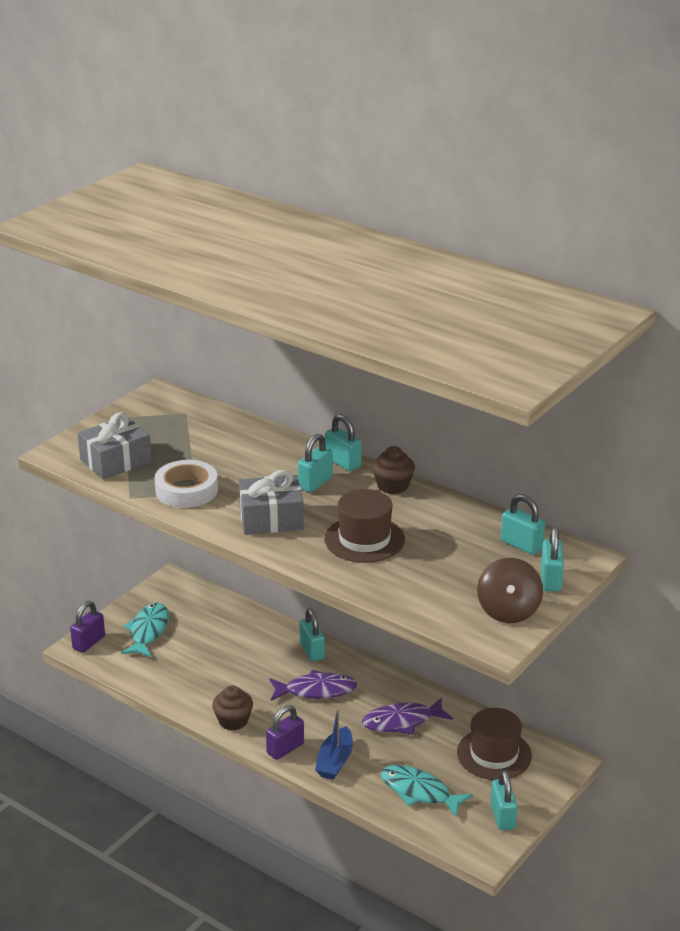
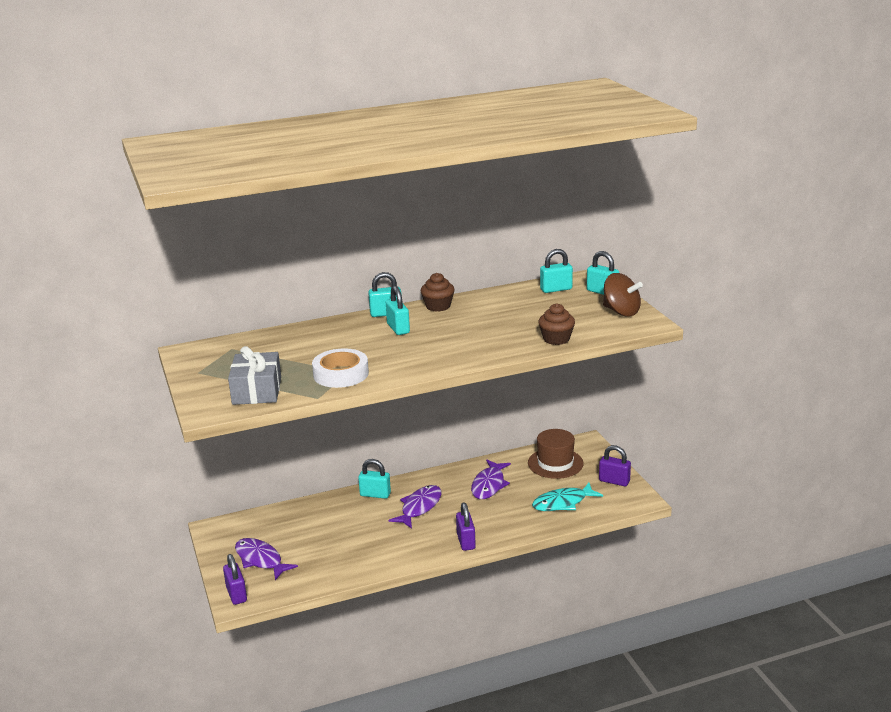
camera: 55 degrees left, 5 degrees down
turquoise fish [121,603,169,657] -> purple fish [235,538,298,580]
brown cupcake [212,686,253,731] -> brown cupcake moved to [538,303,575,345]
grey gift [239,470,304,535] -> none
blue boat [315,708,353,780] -> none
brown hat [324,489,405,563] -> none
turquoise padlock [491,770,517,830] -> purple padlock [599,445,631,486]

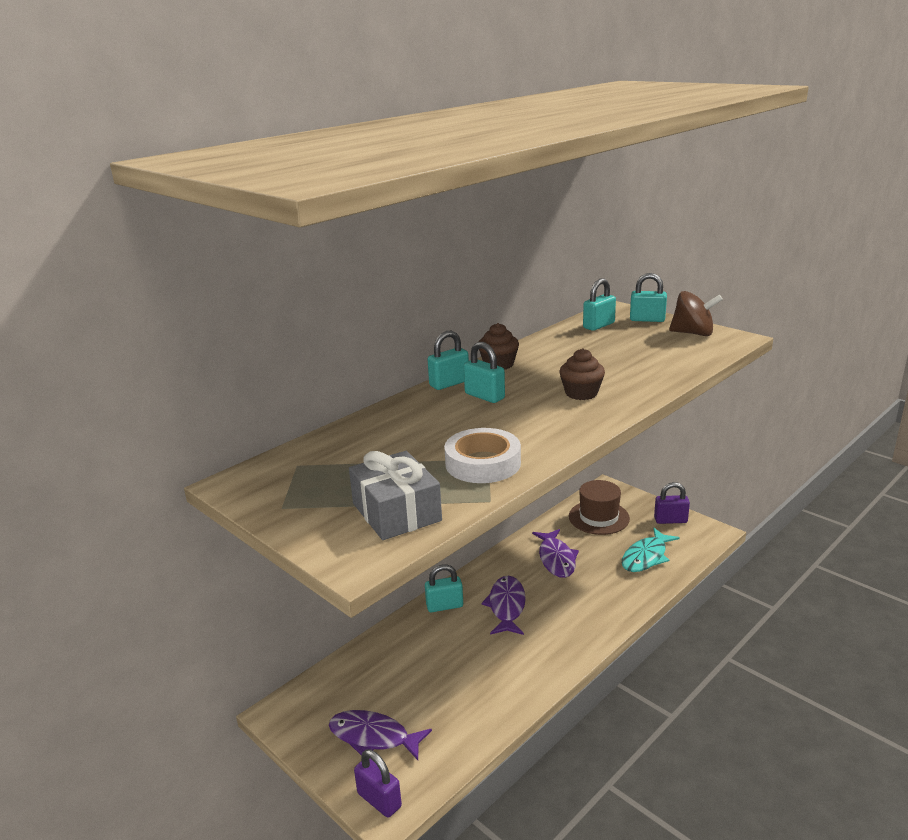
camera: 25 degrees left, 0 degrees up
purple padlock [456,502,476,551] -> none
brown cupcake [538,303,575,345] -> brown cupcake moved to [559,349,605,400]

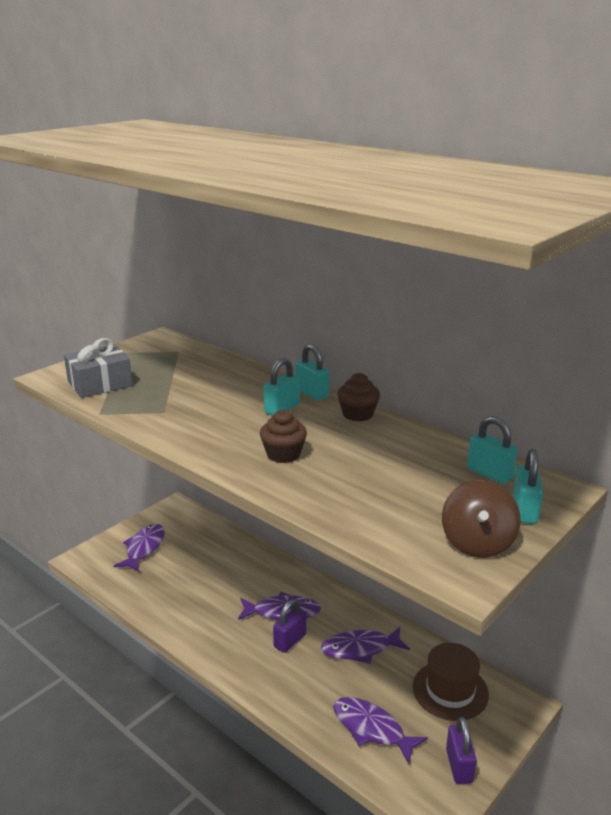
camera: 85 degrees right, 0 degrees up
purple padlock [354,749,402,818] -> purple padlock moved to [273,599,307,653]
turquoise padlock [425,565,463,612] -> none
white tape [444,428,521,483] -> none
turquoise fish [622,528,680,572] -> purple fish [333,697,428,764]

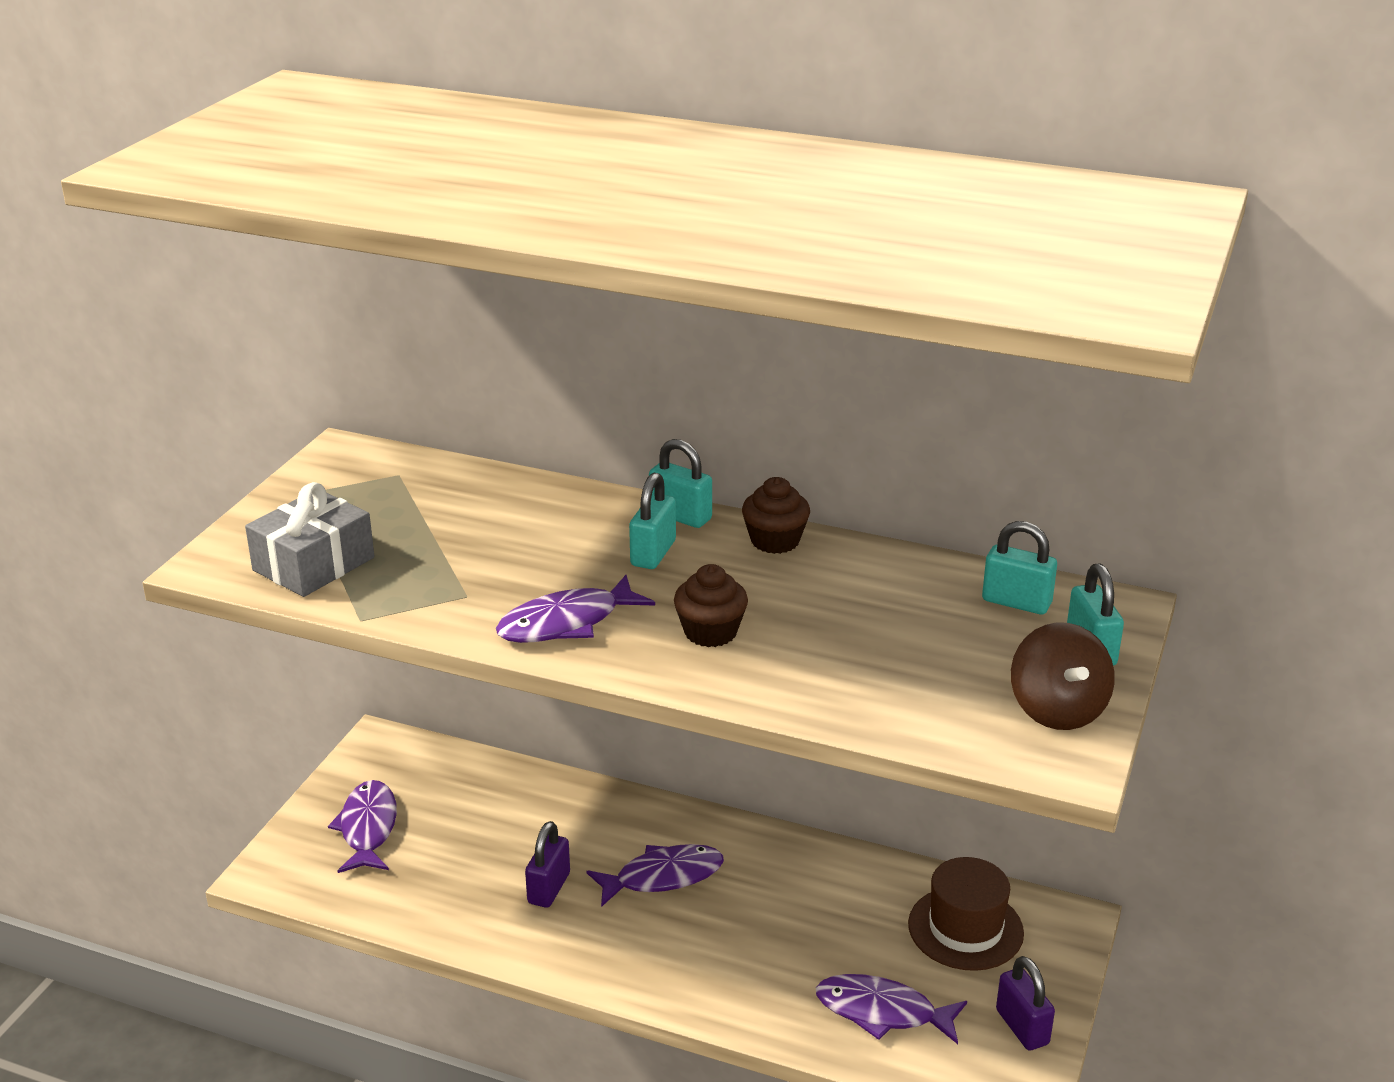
camera: 20 degrees left, 5 degrees up
purple padlock [273,599,307,653] -> purple padlock moved to [525,821,570,908]
purple fish [321,627,410,664] -> purple fish moved to [496,575,655,643]

